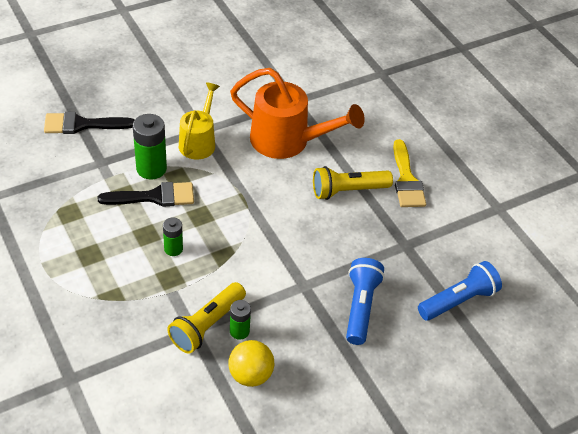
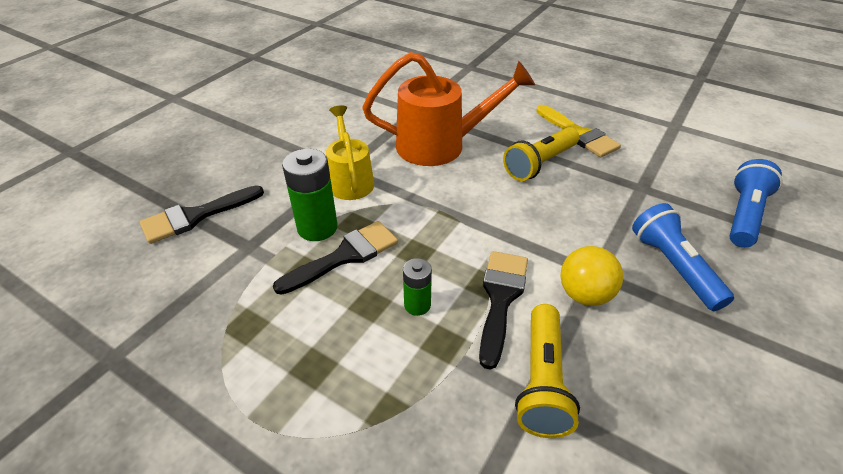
camera: 25 degrees left, 5 degrees down
yellow ball [228,340,274,387] -> yellow ball moved to [560,246,623,306]
green battery [230,300,251,340] -> none
none -> black brush [479,251,528,370]

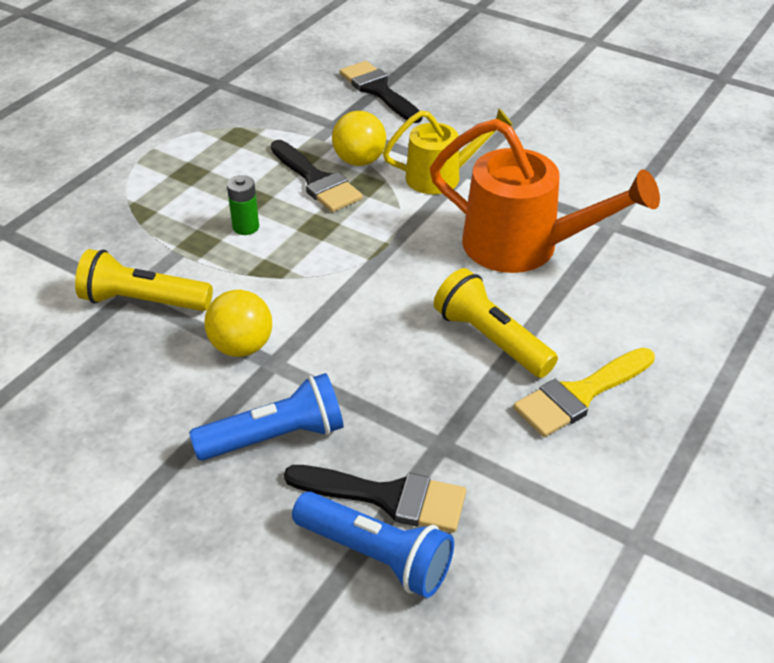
camera: 90 degrees right, 0 degrees up
green battery [282,149,338,241] -> yellow ball [332,111,386,166]
orange watering can [362,52,535,166] -> orange watering can turned 60 degrees counterclockwise [430,119,660,273]
black brush [479,251,528,370] -> black brush moved to [284,465,466,532]

